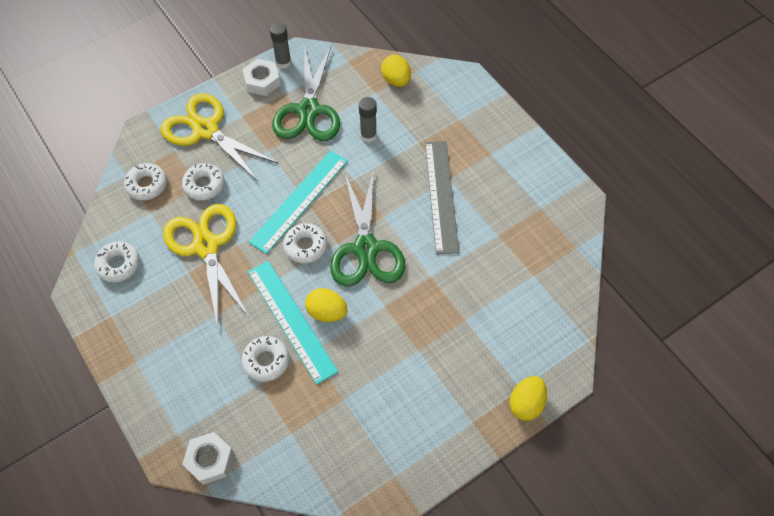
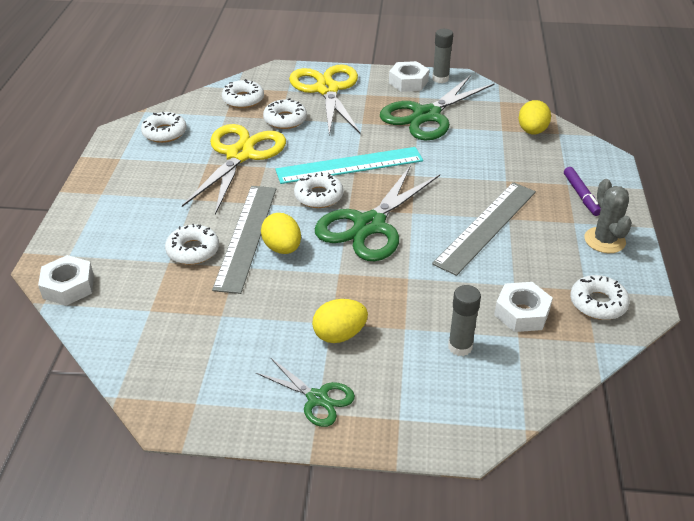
camera: 40 degrees right, 20 degrees down
turquoise ruler [248,261,338,385] -> grey ruler [212,186,276,294]
grey glue stick [359,97,377,142] -> grey glue stick moved to [448,285,481,356]
yellow egg [509,376,547,421] -> yellow egg moved to [312,299,368,343]
none -> green scissors [256,358,355,427]
none -> white nut [494,282,553,332]
none -> purple marker [564,167,601,216]
none -> white donut [570,275,630,320]
none -> grey cactus [584,179,632,253]

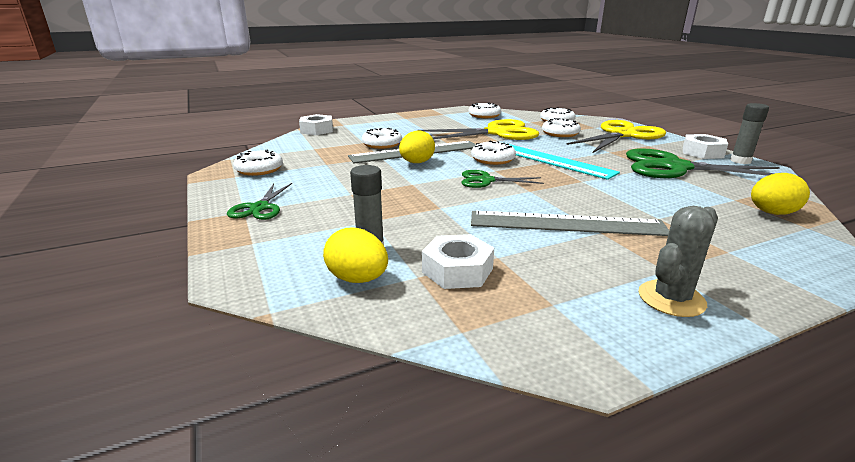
camera: 60 degrees right, 15 degrees down
yellow egg [312,299,368,343] -> yellow egg moved to [323,227,388,283]
green scissors [315,165,440,261] -> green scissors [462,170,544,188], size x0.52
purple marker [564,167,601,216] -> none
white donut [570,275,630,320] -> white donut moved to [233,150,283,176]

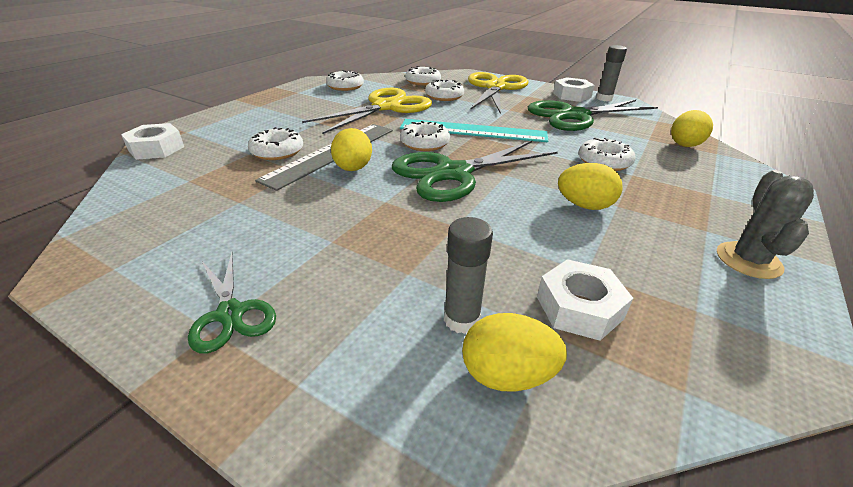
camera: 35 degrees left, 10 degrees up
white donut [233,150,283,176] -> white donut moved to [578,137,636,171]
green scissors [462,170,544,188] -> green scissors [392,141,558,202], size x1.91
grey ruler [471,211,669,236] -> yellow egg [558,163,623,210]

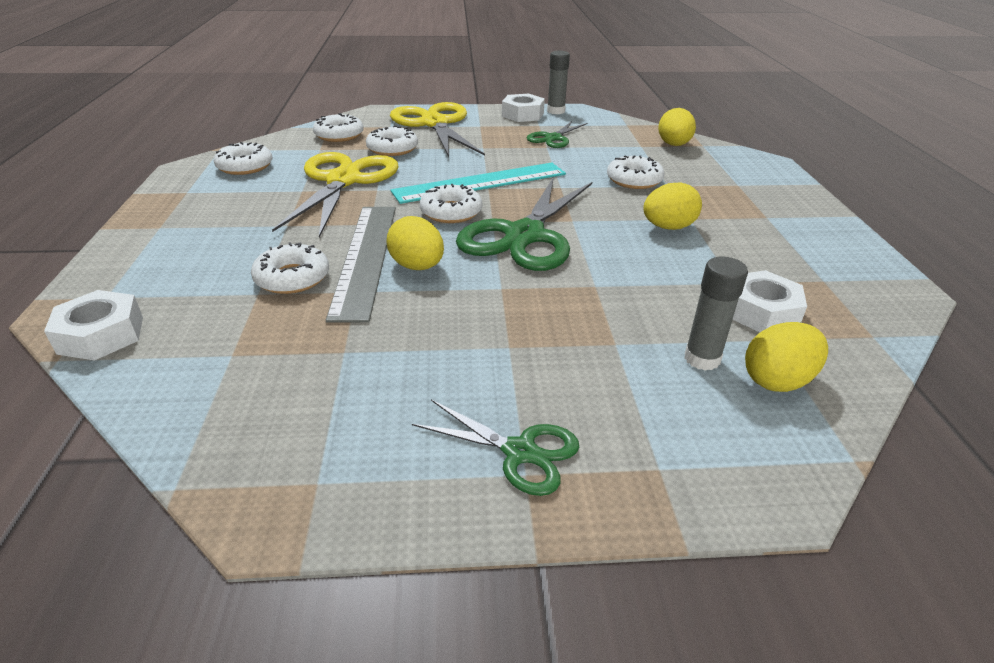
camera: 35 degrees left, 0 degrees up
green scissors [528,100,658,131] -> green scissors [527,121,588,148], size x0.52
grey cactus [717,170,814,279] -> none

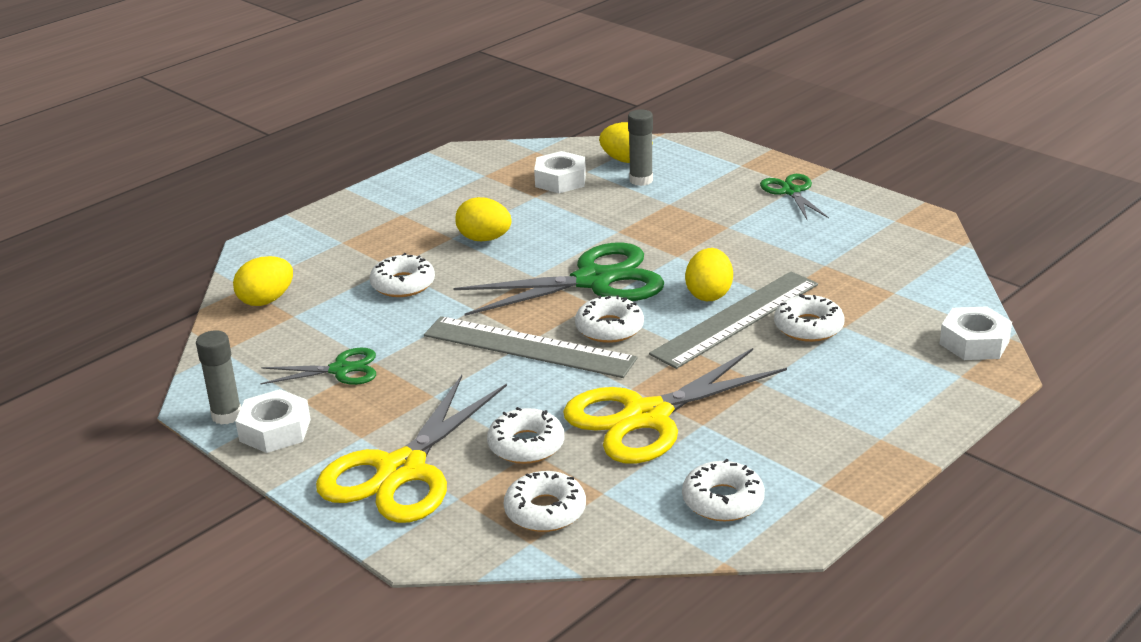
camera: 130 degrees left, 5 degrees down
turquoise ruler [390,162,566,204] -> grey ruler [424,316,637,378]

